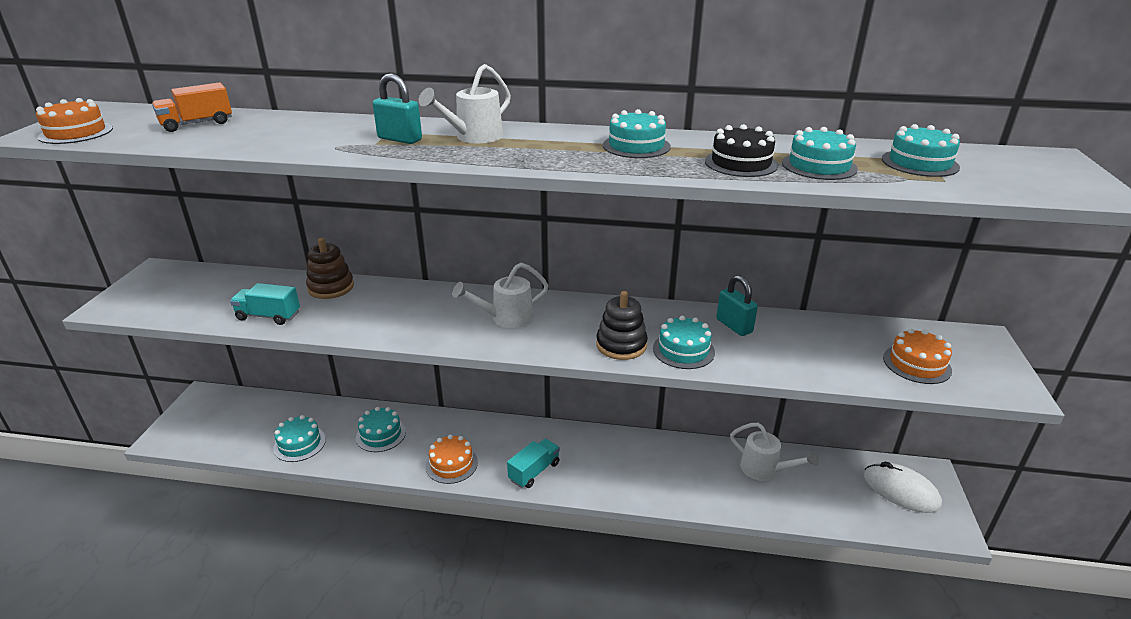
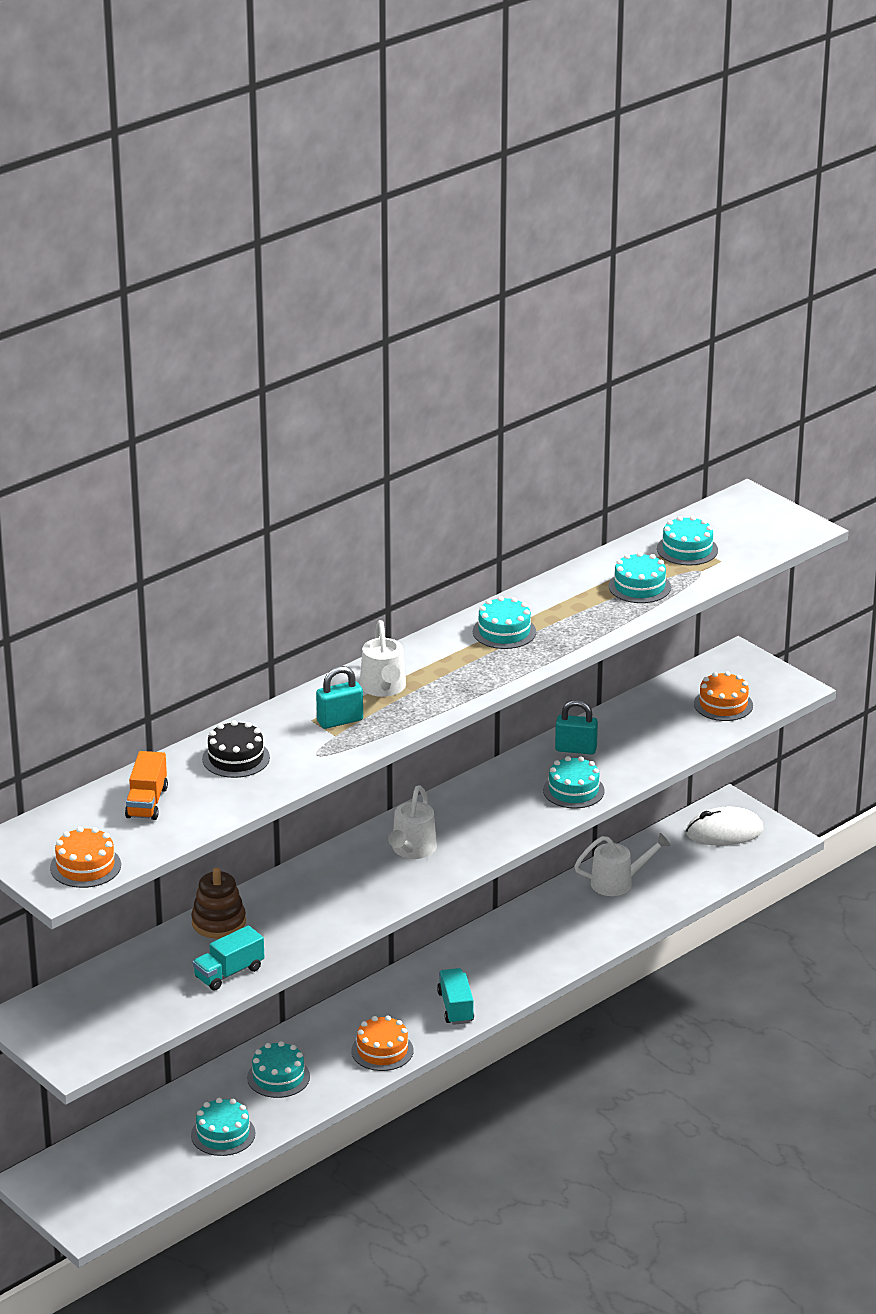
camera: 50 degrees left, 0 degrees up
black stacking toy [596,291,648,360] -> none
black cake [705,124,778,177] -> black cake moved to [202,720,270,778]

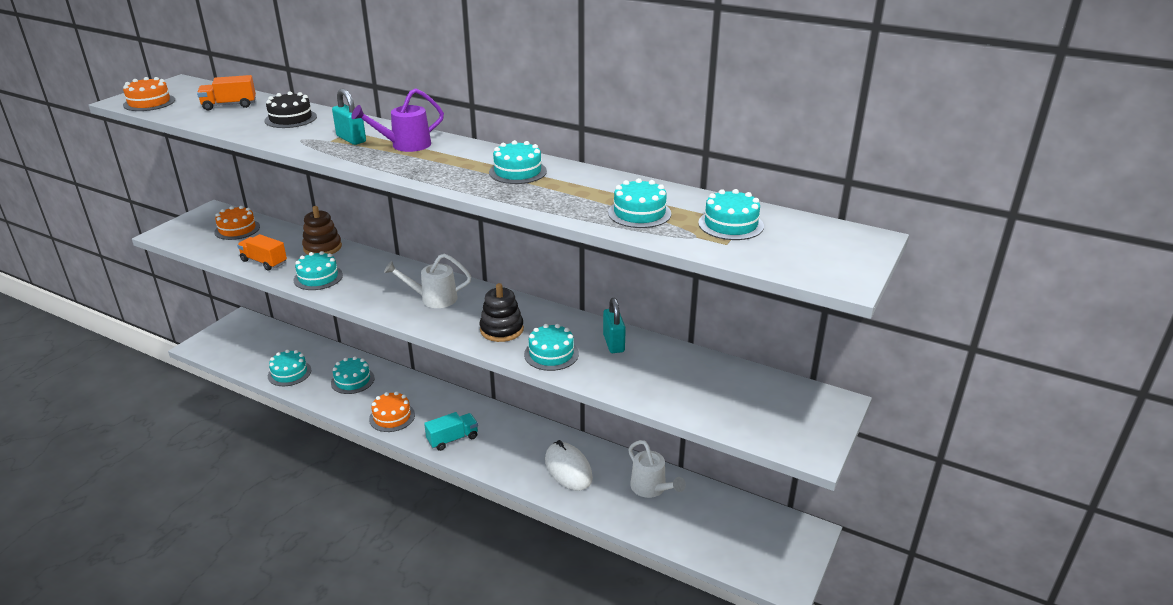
camera: 70 degrees right, 0 degrees up
turquoise truck [193,925,264,990] -> orange truck [237,234,287,271]
white watering can [360,620,406,697] -> purple watering can [351,88,444,152]
white mouse [686,806,764,846] -> white mouse moved to [545,440,593,491]
orange cake [694,671,753,721] -> orange cake moved to [214,206,260,240]
none -> turquoise cake [294,251,343,290]
none -> black stacking toy [479,283,524,342]

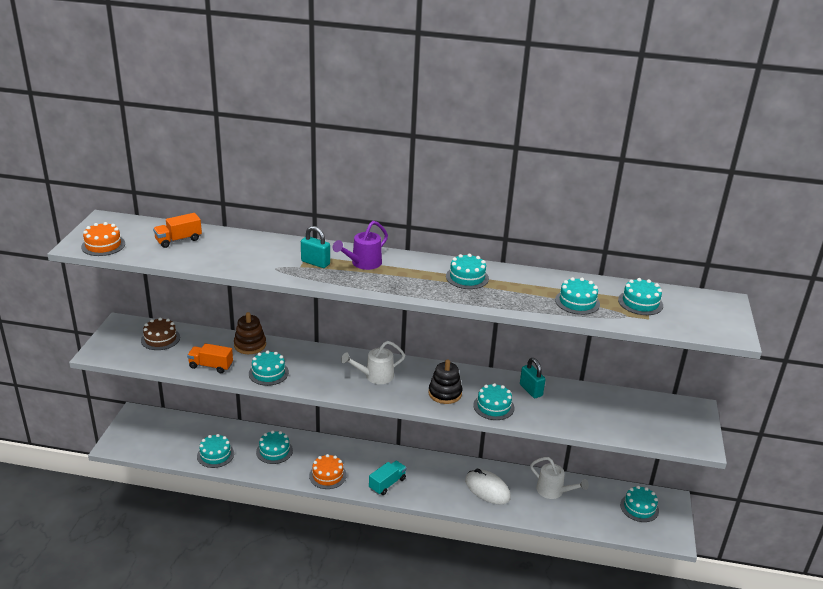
camera: 20 degrees left, 0 degrees up
orange cake [214,206,260,240] -> brown cake [141,317,180,350]
black cake [265,91,317,128] -> none
none -> turquoise cake [620,486,659,522]

